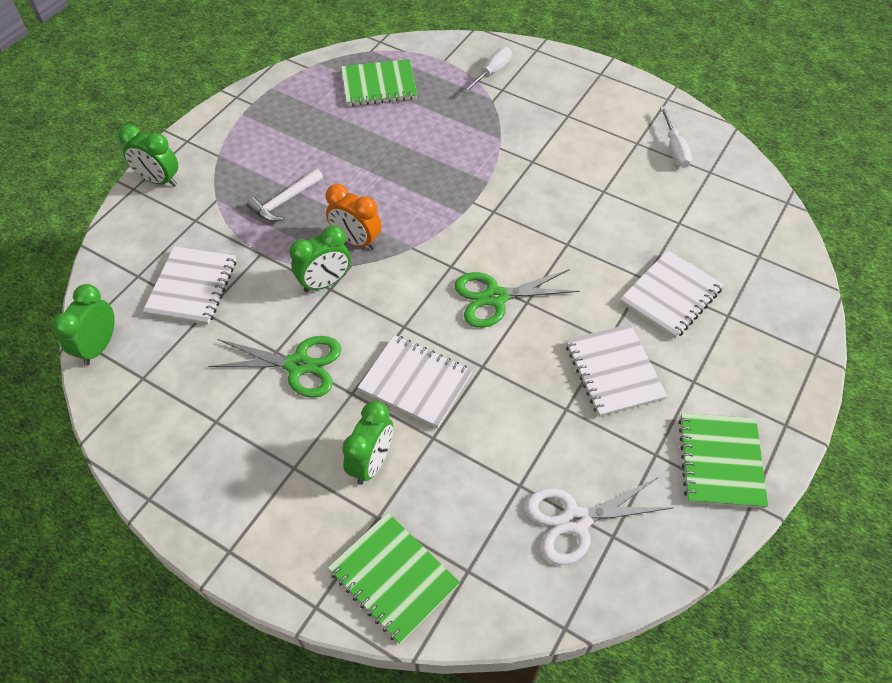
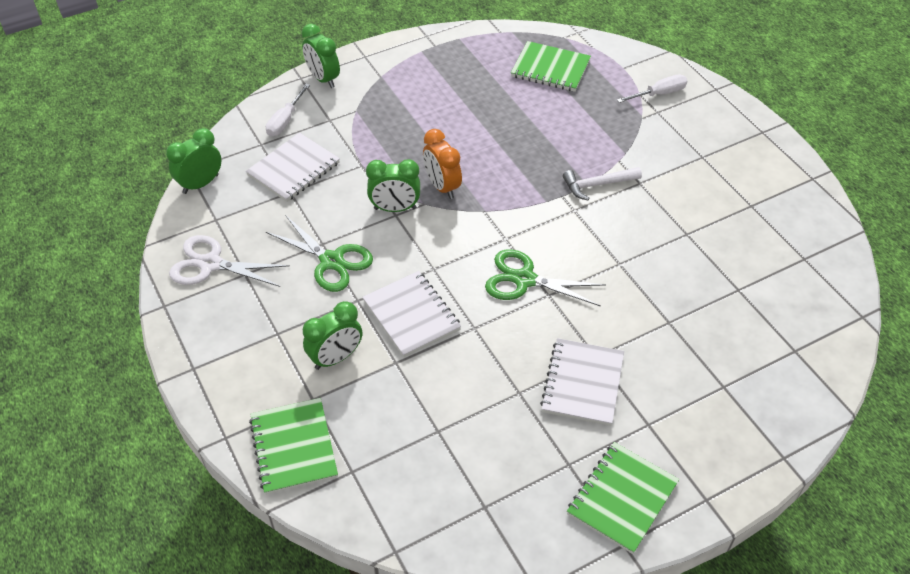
camera: 30 degrees right, 5 degrees down
white hammer [247,169,323,222] -> white hammer moved to [563,167,642,200]
white scissors [526,477,674,565] -> white scissors moved to [169,235,290,287]
white notebook [620,250,724,339] -> none
white screwdriver [660,107,692,168] -> white screwdriver moved to [266,84,310,137]

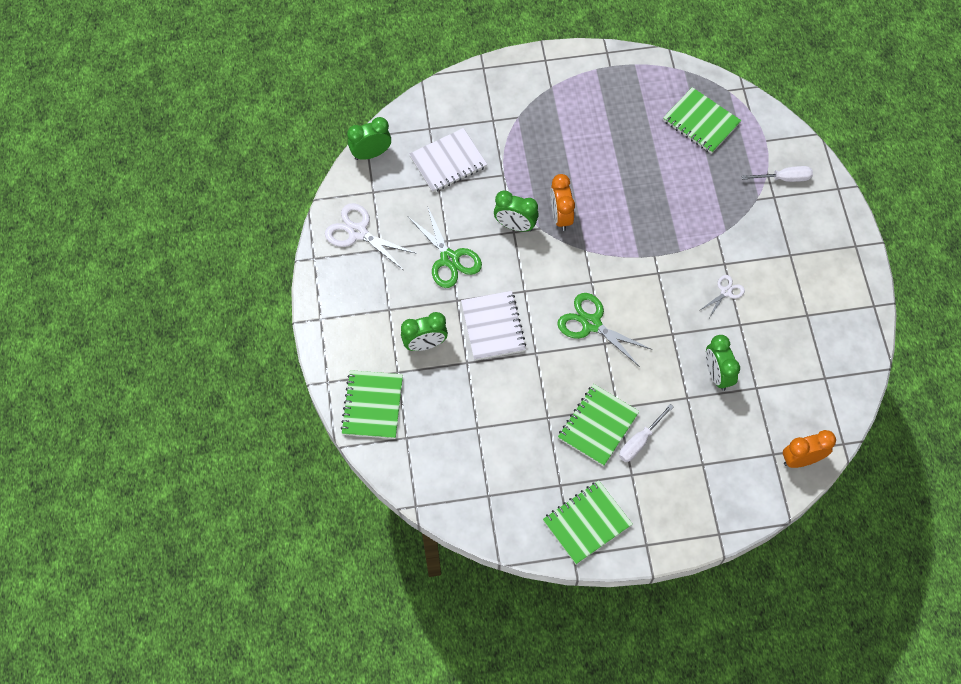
camera: 20 degrees right, 15 degrees up
white screwdriver [266,84,310,137] -> white screwdriver moved to [619,404,673,462]
green clock [301,24,340,88] -> green clock moved to [706,335,740,391]
white notebook [540,338,624,426] -> green notebook [558,384,640,466]
white hammer [563,167,642,200] -> none
none -> white scissors [699,275,745,318]
none -> orange clock [783,430,836,468]

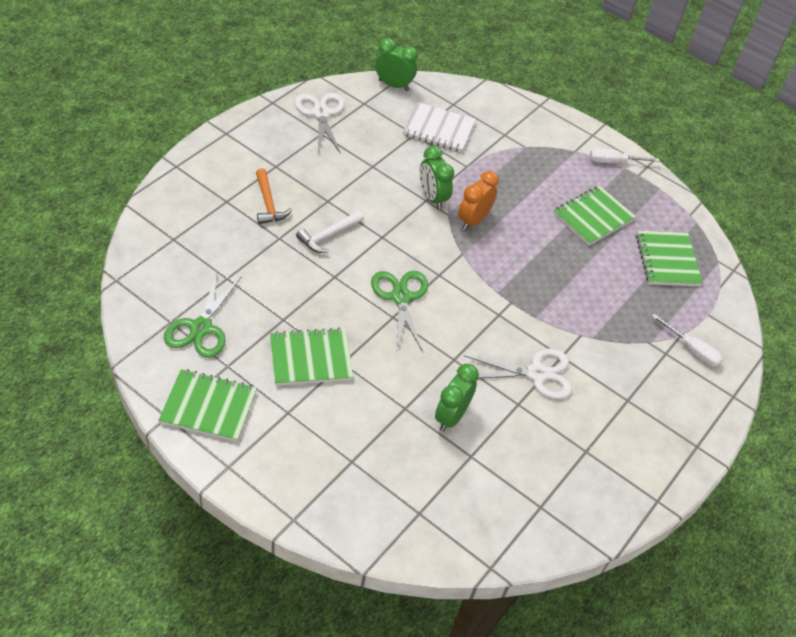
camera: 40 degrees right, 15 degrees down
green notebook [340,370,403,439] -> green notebook moved to [553,186,636,246]
green clock [401,312,448,351] -> orange hammer [256,168,292,224]
green scissors [408,208,482,288] -> green scissors moved to [164,272,242,358]
white notebook [461,291,527,361] -> white hammer [296,210,364,253]
white screwdriver [619,404,673,462] -> white screwdriver moved to [590,148,660,163]
white scissors [699,275,745,318] -> white scissors [464,349,572,399], size x1.81
orange clock [783,430,836,468] -> none

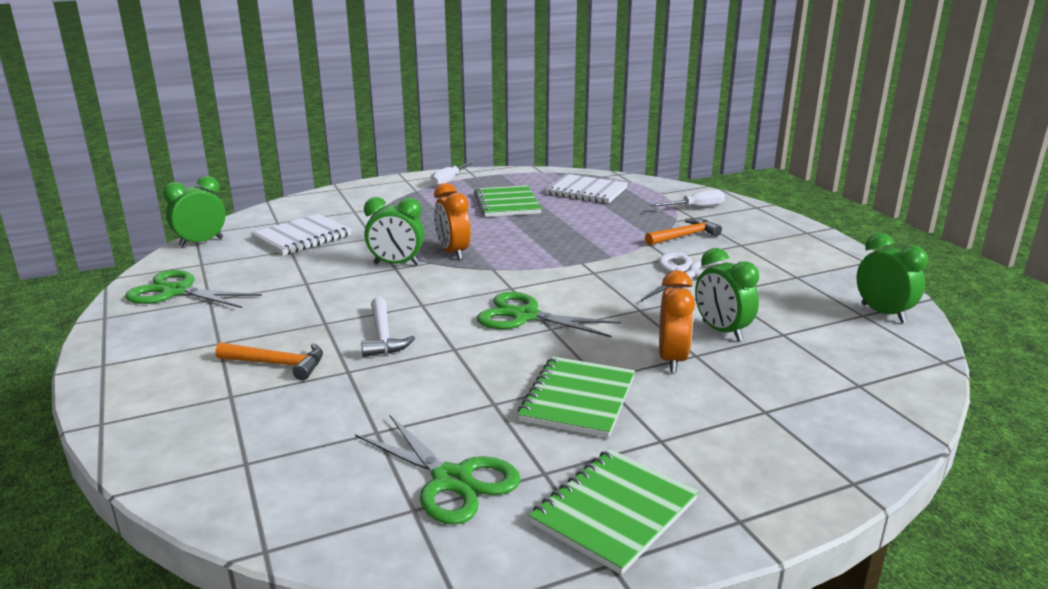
camera: 55 degrees left, 25 degrees down
white scissors [295,93,345,154] -> green scissors [125,270,262,308]
green notebook [636,231,703,286] -> white notebook [545,174,628,204]
none -> orange hammer [645,218,722,246]
none -> orange clock [659,270,695,373]
none -> green clock [857,233,928,323]

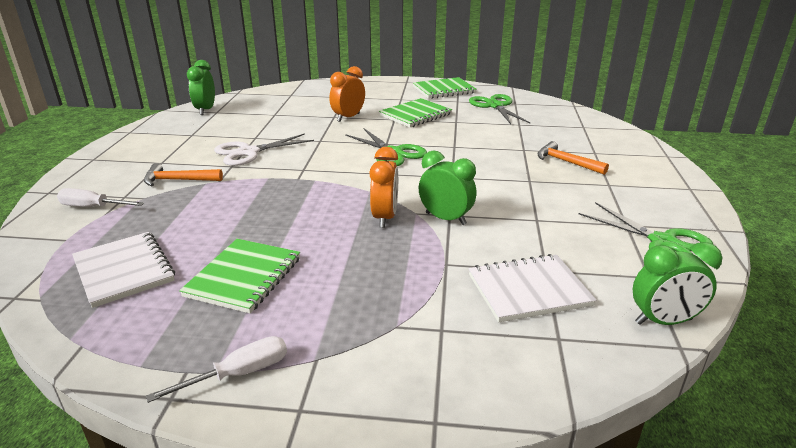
camera: 150 degrees left, 5 degrees up
white hammer [361,297,415,357] -> none
green clock [695,248,759,341] -> none

